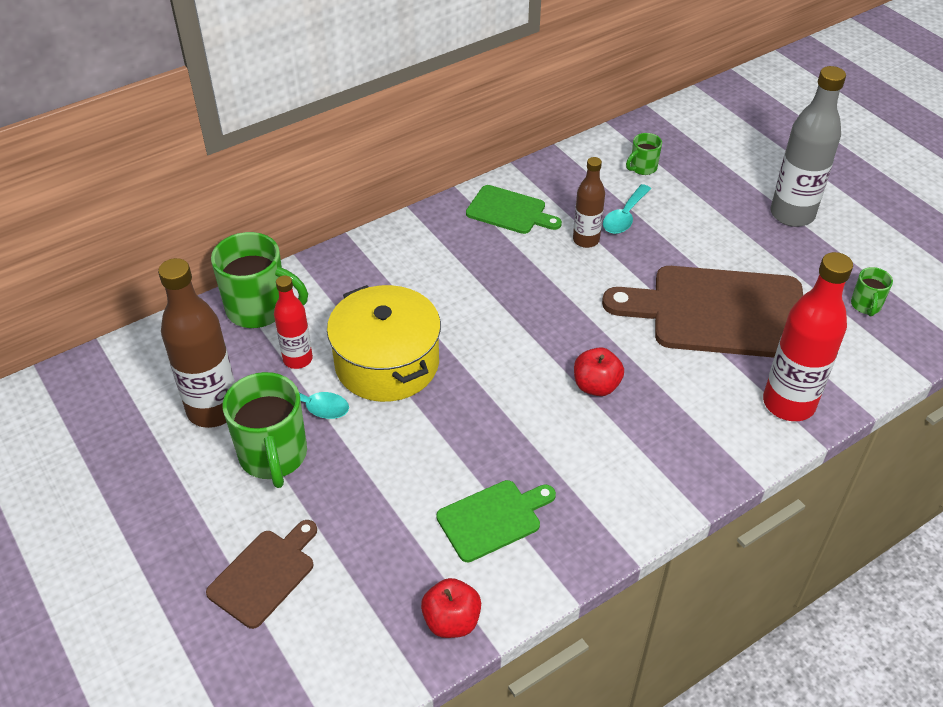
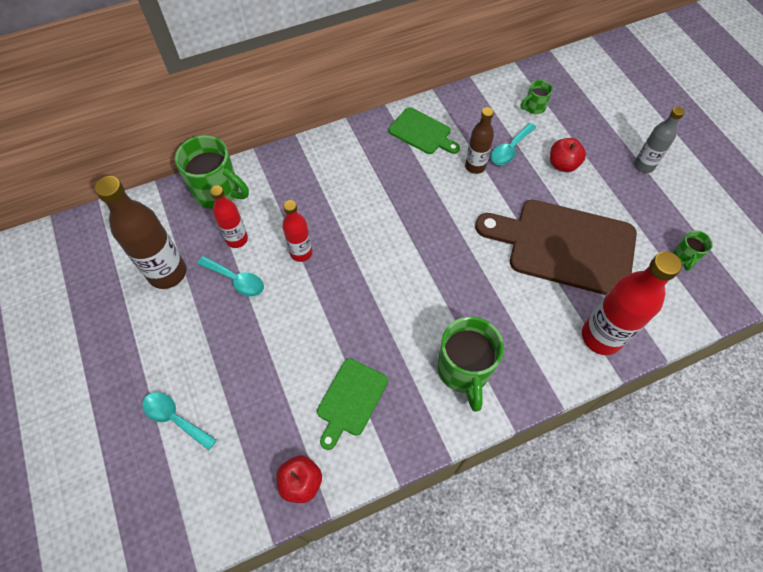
camera: 10 degrees right, 15 degrees up
brown cutting board [206,520,317,629] -> turquoise spoon [142,392,217,450]
green mug [223,372,307,488] -> green mug moved to [437,317,504,412]
yellow pot [327,285,441,402] -> red bottle [282,200,313,262]
green cutting board [436,480,556,562] -> green cutting board turned 135 degrees clockwise [317,358,388,450]
red apple [574,347,624,396] -> red apple moved to [550,138,586,172]
grey bottle [771,66,846,227] -> grey bottle [634,106,685,173], size x0.59

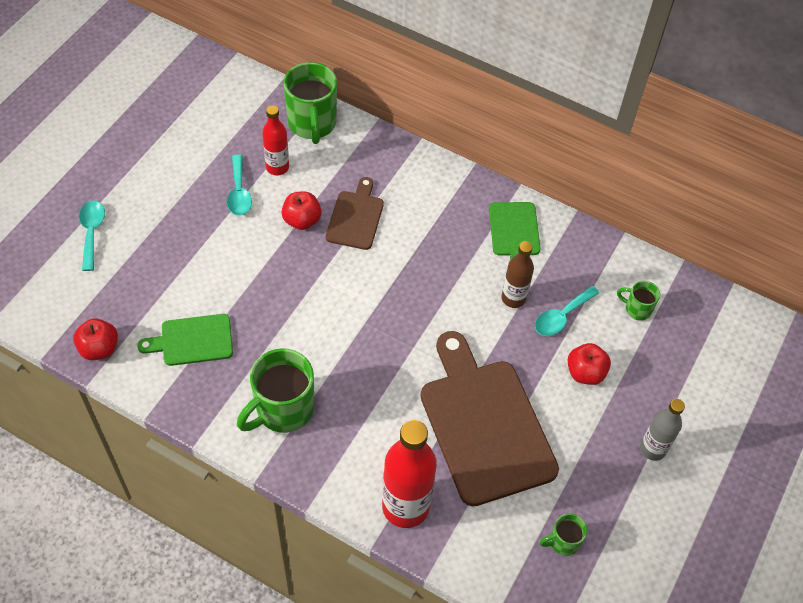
camera: 50 degrees right, 5 degrees down
brown bottle [95,176,186,289] -> none
red bottle [282,200,313,262] -> red apple [282,191,322,230]
turquoise spoon [491,123,536,165] -> turquoise spoon turned 45 degrees counterclockwise [535,286,599,336]
none -> brown cutting board [326,177,384,250]

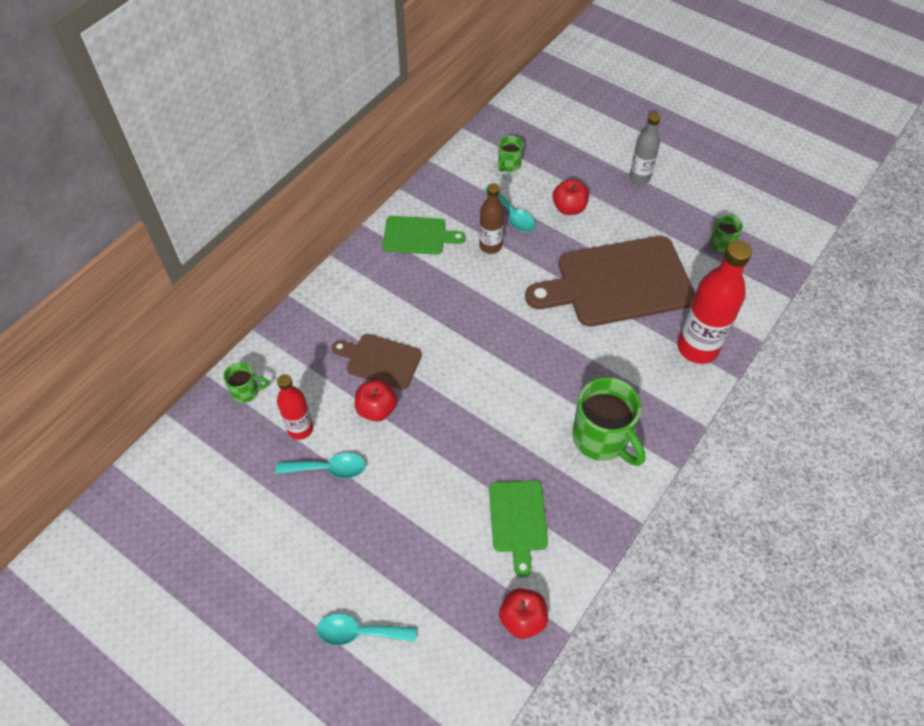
camera: 80 degrees left, 0 degrees up
green mug [283,62,337,144] -> green mug [223,363,269,403], size x0.50

